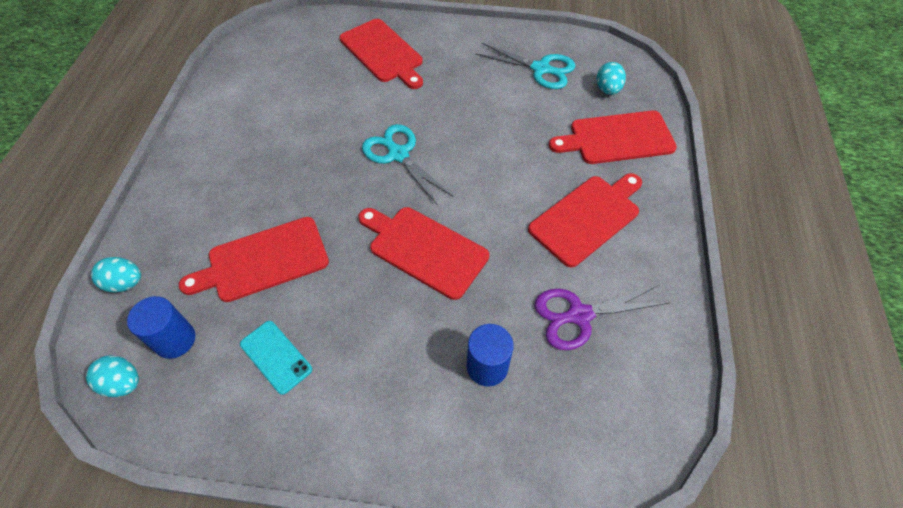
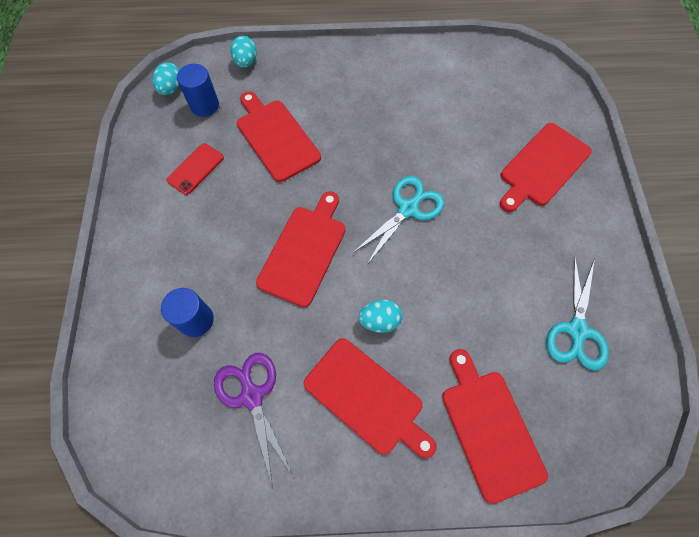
camera: 80 degrees right, 10 degrees up
turquoise phone [240,321,312,395] -> red phone [167,143,224,195]
turquoise egg [597,62,626,95] -> turquoise egg moved to [358,300,402,333]

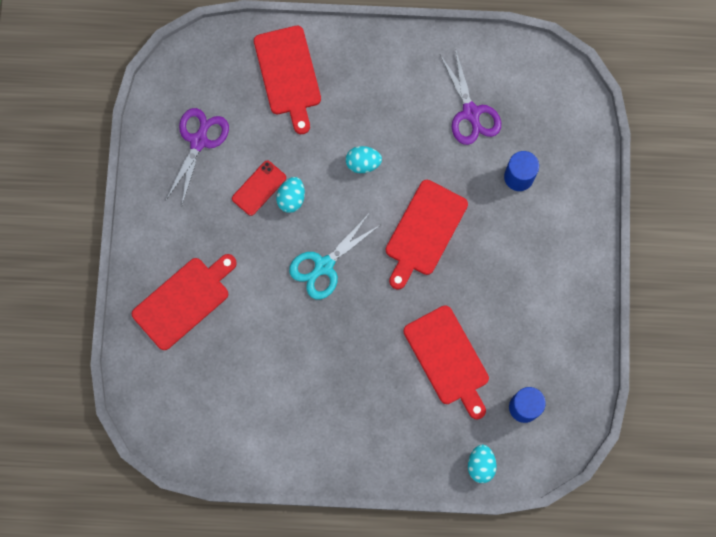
camera: 175 degrees left, 10 degrees up
turquoise egg [153,62,180,95] -> turquoise egg moved to [276,177,305,213]
red phone [167,143,224,195] -> red phone moved to [232,161,286,216]
red cutting board [304,338,437,458] -> none
turquoise scissors [546,255,609,371] -> purple scissors [166,108,229,205]

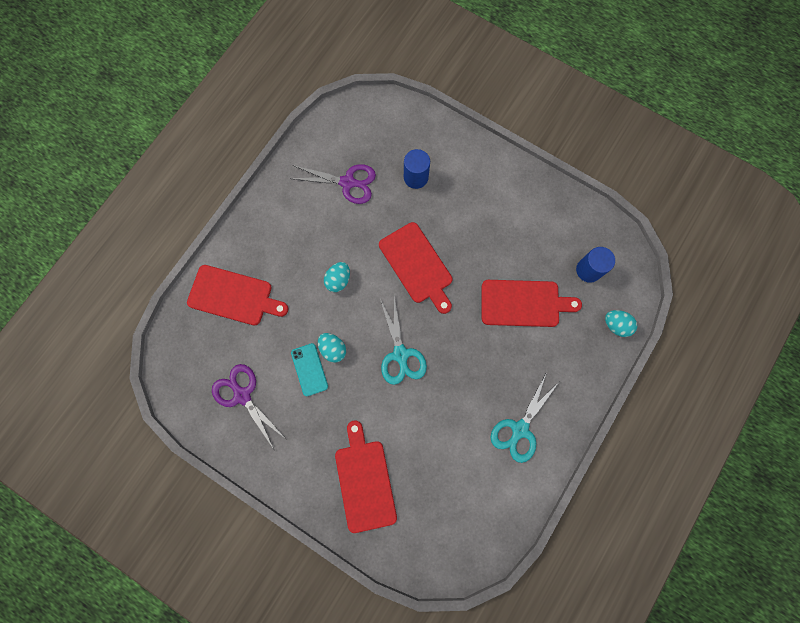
camera: 60 degrees left, 0 degrees up
red phone [232,161,286,216] -> turquoise phone [291,343,328,396]
none -> turquoise scissors [490,372,560,463]

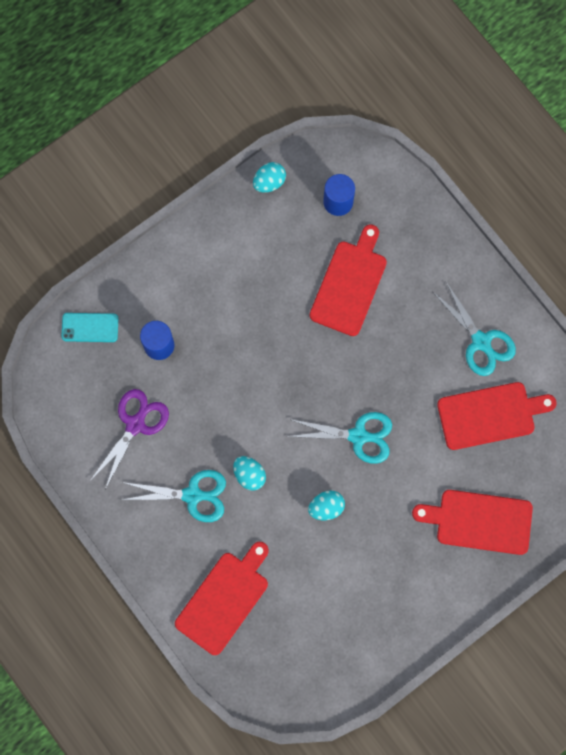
camera: 70 degrees left, 0 degrees up
purple scissors [212,364,287,449] -> none
turquoise phone [291,343,328,396] -> turquoise phone moved to [61,313,119,342]
red cutting board [379,222,452,314] -> red cutting board moved to [437,382,556,450]
turquoise egg [605,310,637,337] -> turquoise egg moved to [253,162,286,193]
none -> turquoise scissors [122,470,226,522]

